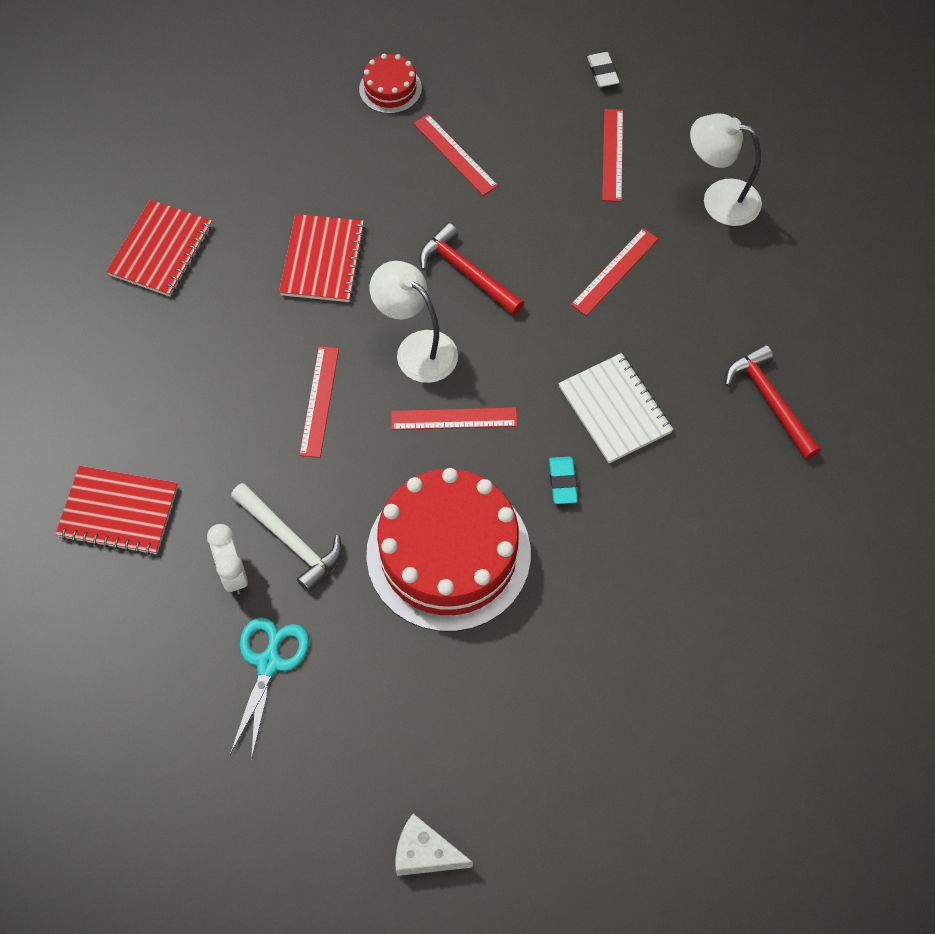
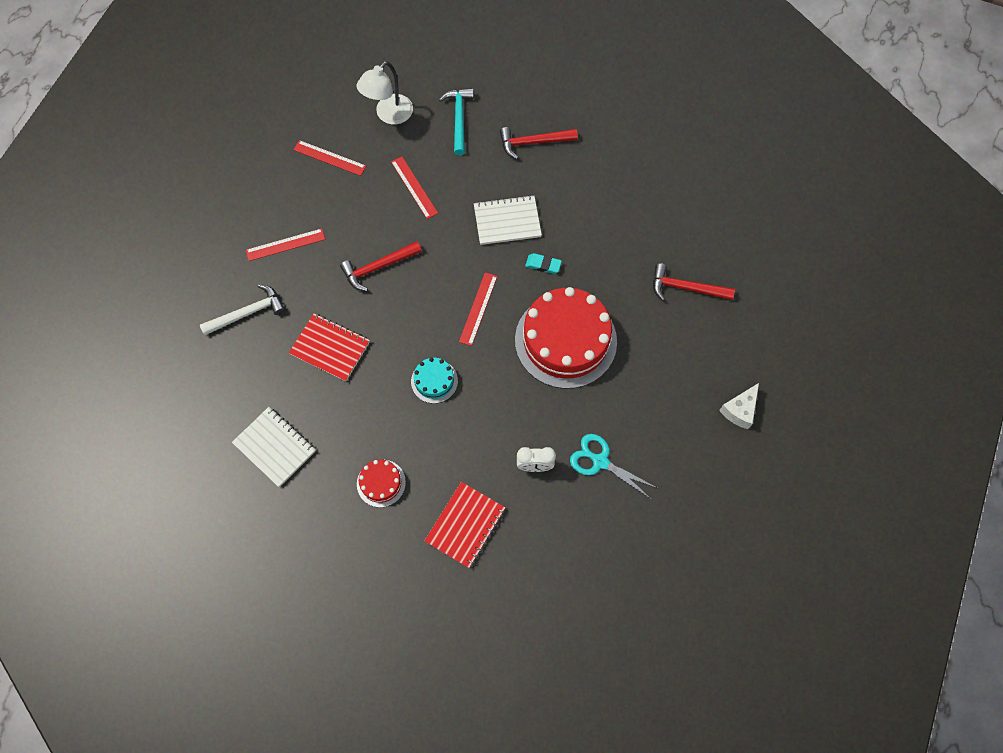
camera: 70 degrees left, 5 degrees up
red notebook [106,200,212,296] -> white notebook [232,407,315,487]
white hammer [231,483,342,593] -> white hammer moved to [200,284,285,335]
red ruler [299,346,339,458] -> turquoise cake [411,358,458,404]
red cake [359,54,422,114] -> red cake moved to [357,459,406,507]
white lamp [370,261,458,383] -> none
white eraser [587,52,619,87] -> none
none -> turquoise hammer [439,88,474,156]
none -> red hammer [653,263,735,301]

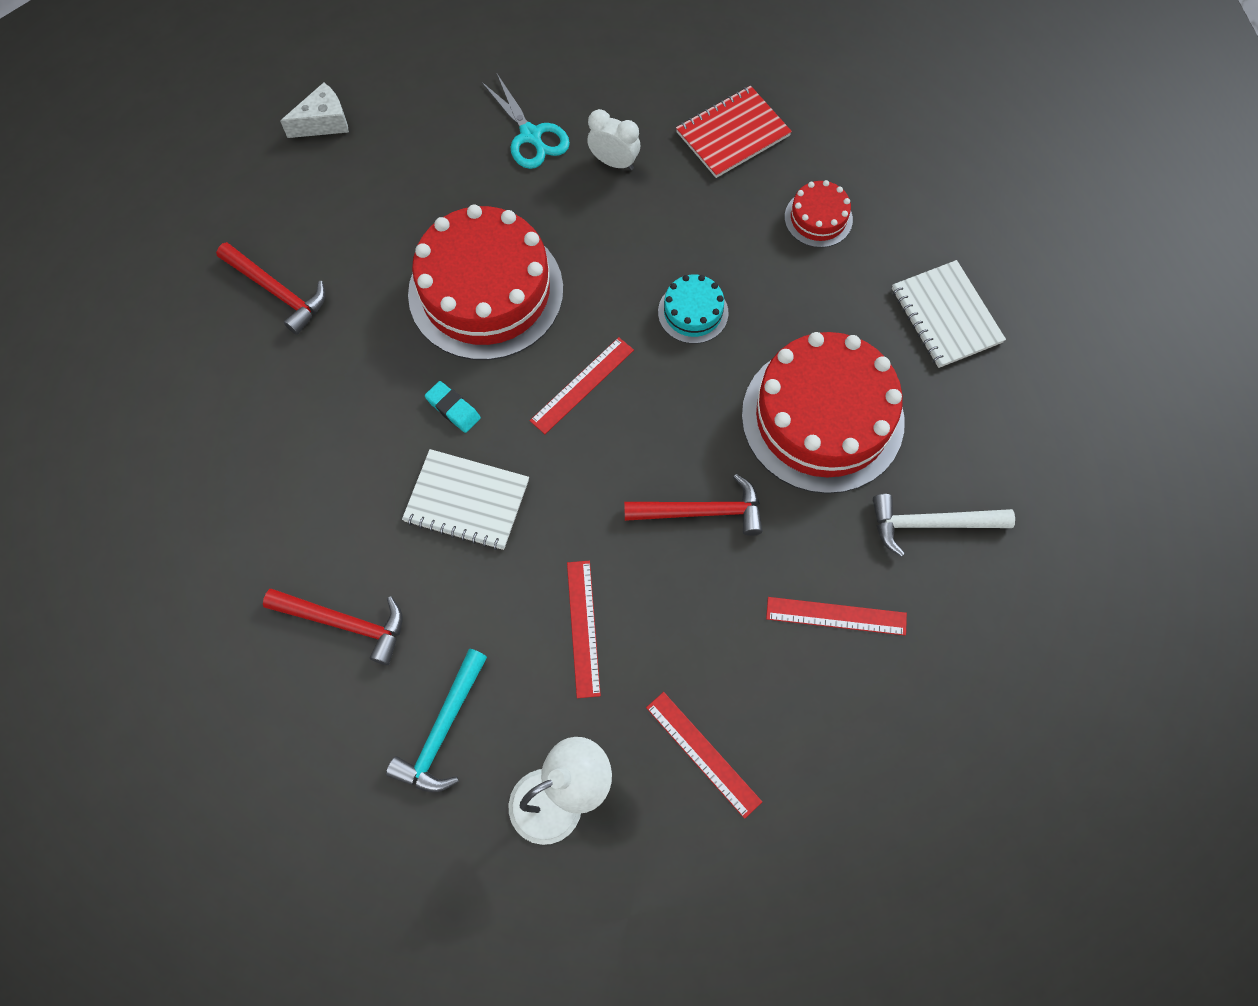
camera: 155 degrees left, 0 degrees up
red notebook [289,314,370,381] -> red cake [742,332,905,494]

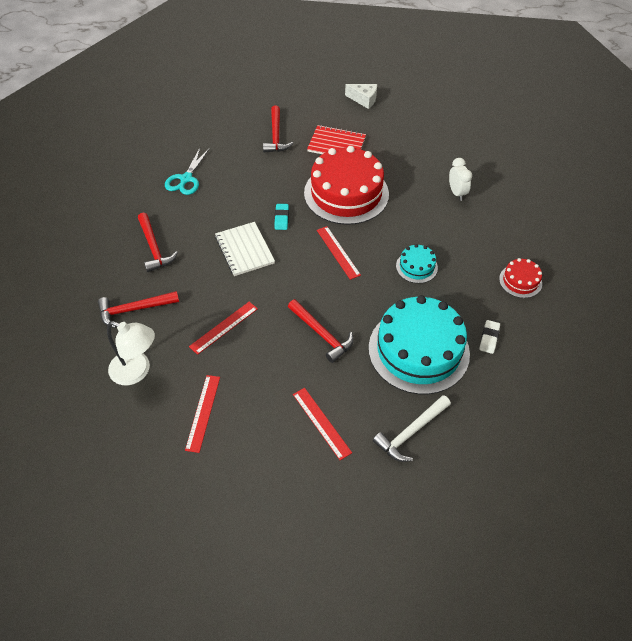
camera: 50 degrees right, 15 degrees down
turquoise hammer [386,649,487,792] -> red hammer [98,291,179,328]
turquoise scissors [481,72,570,169] -> turquoise scissors moved to [165,148,210,195]
red ruler [530,337,634,434] -> red ruler turned 60 degrees clockwise [317,226,361,280]
red notebook [676,86,792,178] -> red notebook moved to [307,125,366,154]
red cake [742,332,905,494] -> turquoise cake [369,295,470,394]
white hammer [873,494,1015,557] -> white hammer turned 90 degrees counterclockwise [373,395,451,462]
white notebook [892,260,1006,368] -> none
none -> white eraser [479,320,500,354]

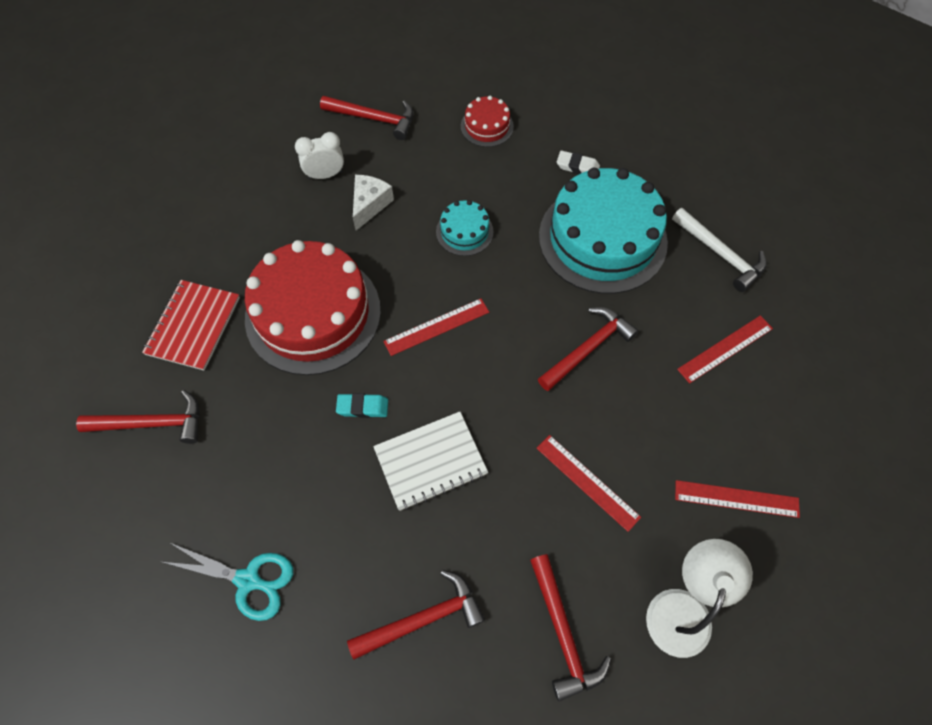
camera: 90 degrees left, 10 degrees up
white cheese [345,84,377,109] -> white cheese moved to [353,175,394,230]
none -> red hammer [320,96,414,140]

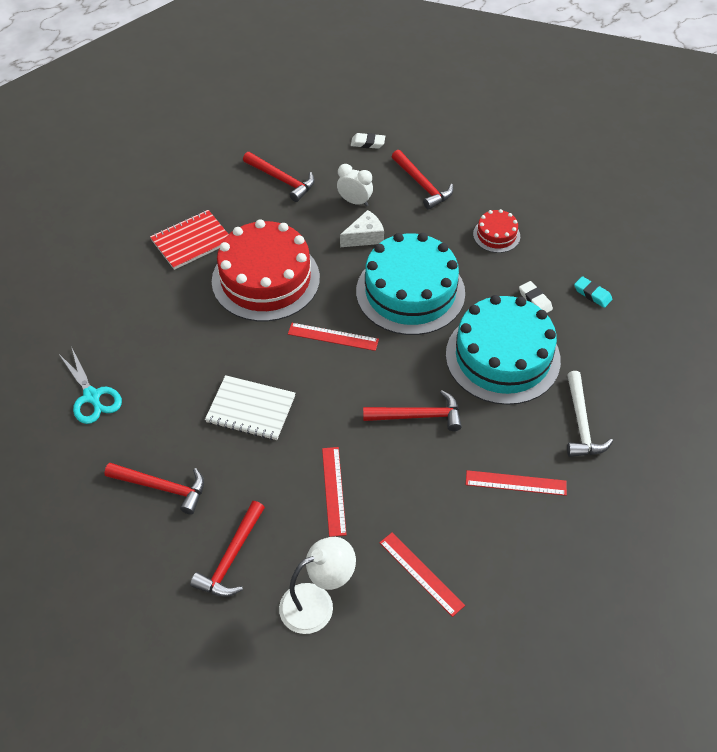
camera: 40 degrees right, 10 degrees down
red hammer [76,390,200,444] -> red hammer moved to [243,152,315,202]
turquoise eraser [336,393,388,418] -> turquoise eraser moved to [574,276,612,308]
turquoise cake [436,200,494,256] -> turquoise cake [356,233,465,335], size x2.21
none -> white eraser [351,133,385,149]

